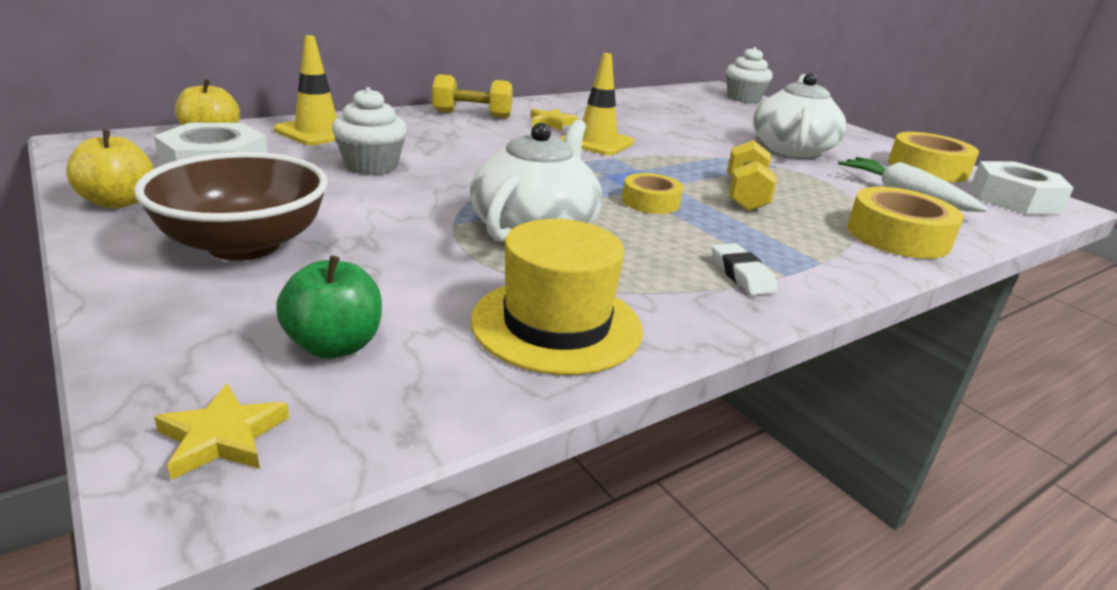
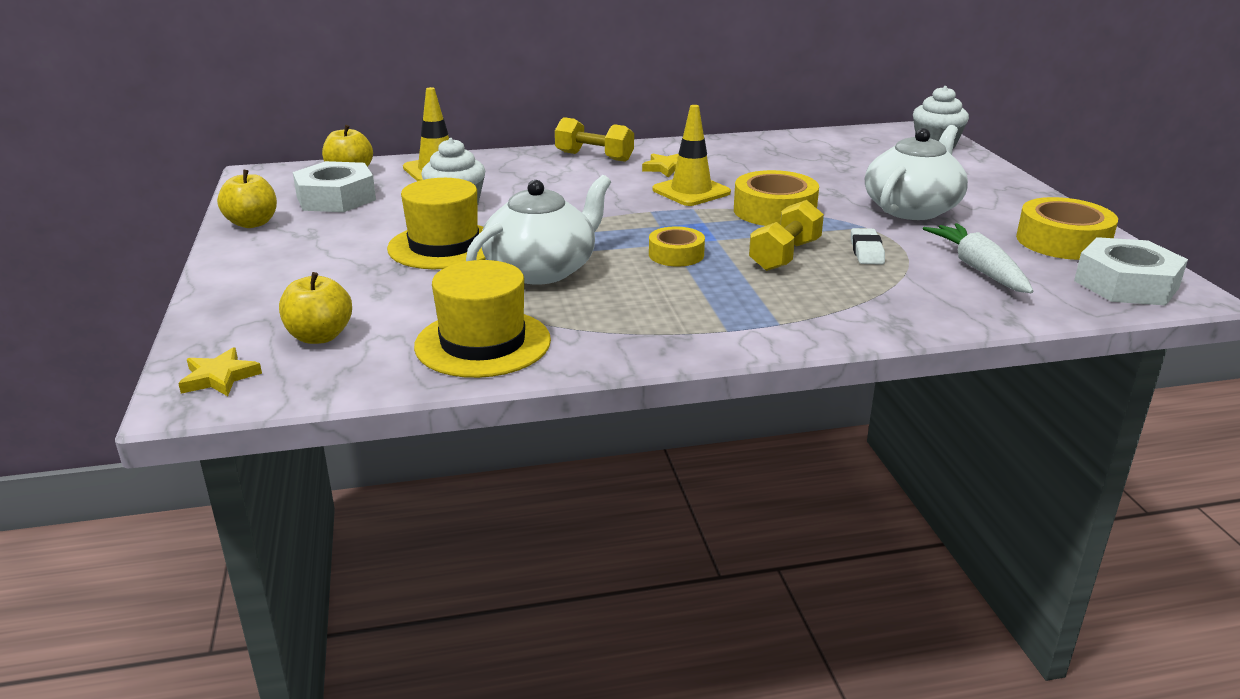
camera: 25 degrees right, 0 degrees up
brown bowl [134,152,328,260] -> none
green apple [276,255,382,358] -> yellow apple [279,272,352,344]
white eraser [712,243,778,295] -> white eraser moved to [851,228,885,265]
yellow tape [847,187,964,259] -> yellow tape moved to [734,170,819,226]
none -> yellow hat [387,178,486,269]

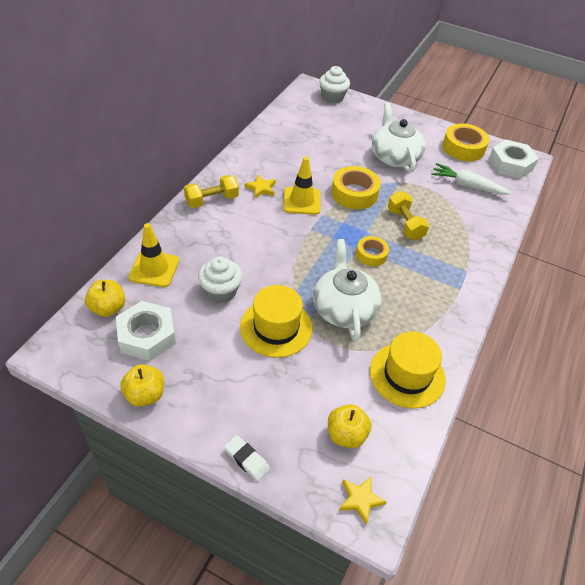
camera: 55 degrees left, 20 degrees up
white eraser [851,228,885,265] -> white eraser moved to [224,435,270,481]

